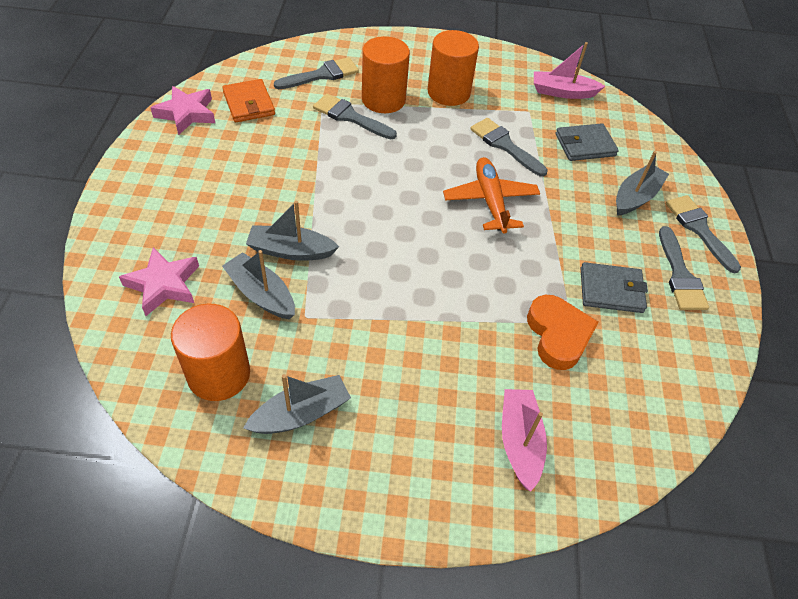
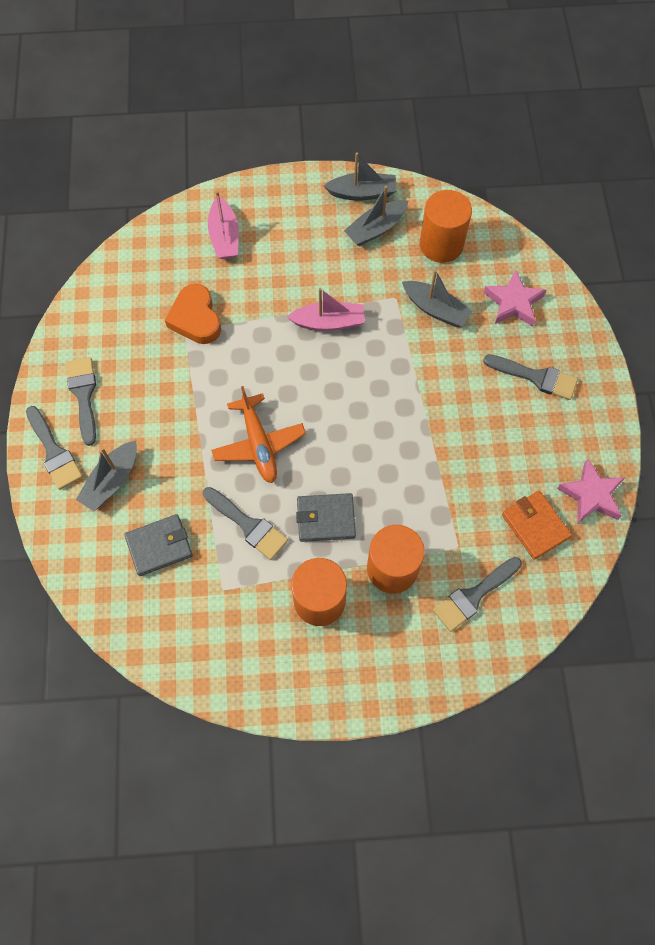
camera: 175 degrees right, 15 degrees up
grey boat [246,201,339,261] -> grey boat moved to [324,153,397,201]
grey brush [313,94,397,139] -> grey brush moved to [483,354,578,400]
pink boat [534,42,605,99] -> pink boat moved to [287,288,365,331]
grey wallet [580,262,648,313] -> grey wallet moved to [296,493,356,542]

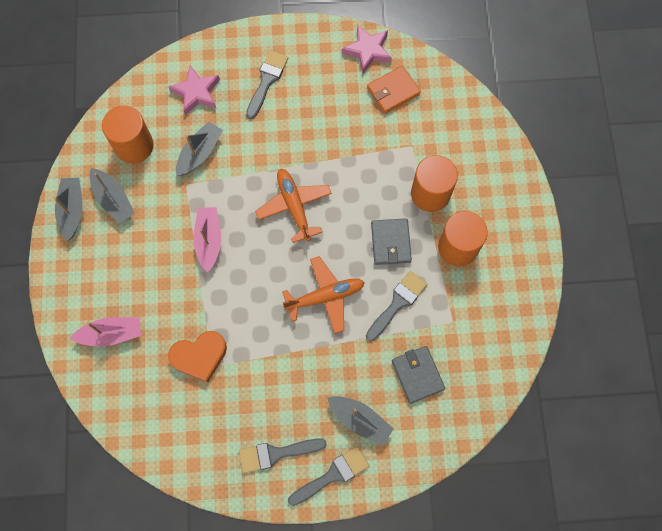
camera: 90 degrees left, 5 degrees up
grey brush [433,557,522,632] -> none
none -> orange plane [255,169,332,243]

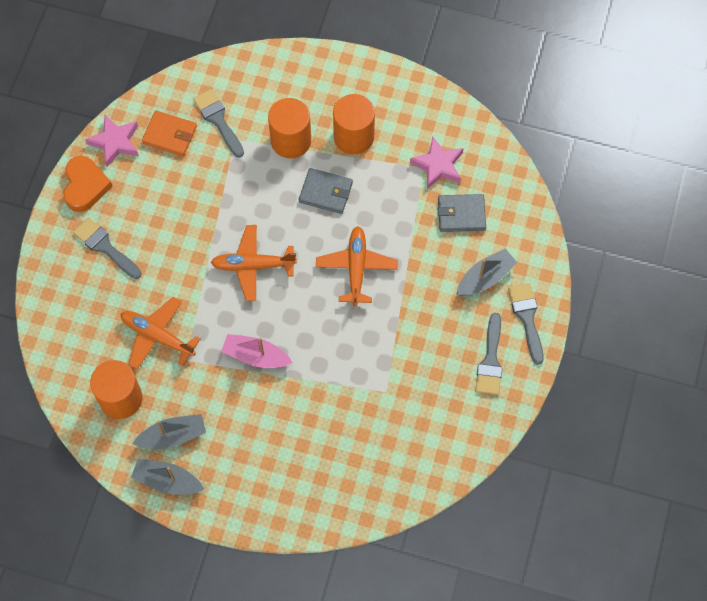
camera: 70 degrees left, 5 degrees down
pink boat [70,317,141,347] -> none
pink star [168,65,220,115] -> pink star moved to [410,136,464,189]
orange heart [168,331,227,382] -> orange heart moved to [63,156,113,212]
grey boat [176,121,223,176] -> orange plane [121,297,201,370]
grey brush [366,271,427,341] -> grey brush moved to [193,89,244,157]
orange wallet [367,66,421,114] -> orange wallet turned 60 degrees counterclockwise [142,110,197,156]

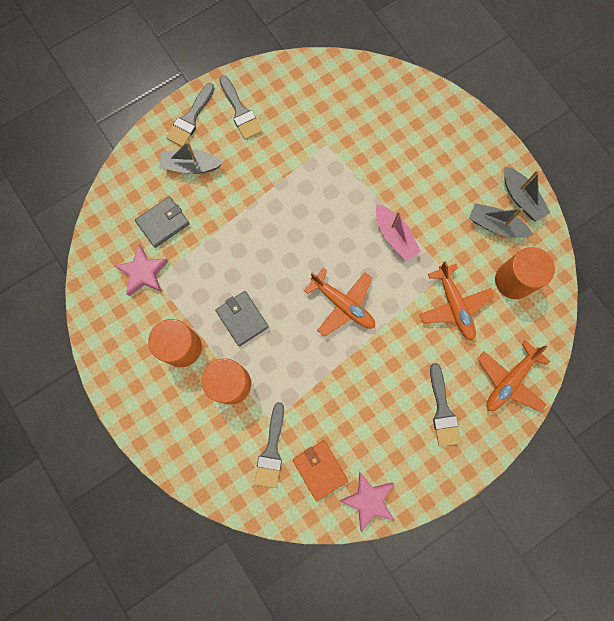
camera: 140 degrees left, 10 degrees up
orange heart [63,156,113,212] -> none
orange plane [316,226,398,306] -> orange plane moved to [478,340,550,412]
grey wallet [438,194,486,232] -> grey wallet turned 75 degrees counterclockwise [135,196,190,248]
grey brush [475,313,502,395] -> grey brush turned 105 degrees clockwise [219,75,262,140]

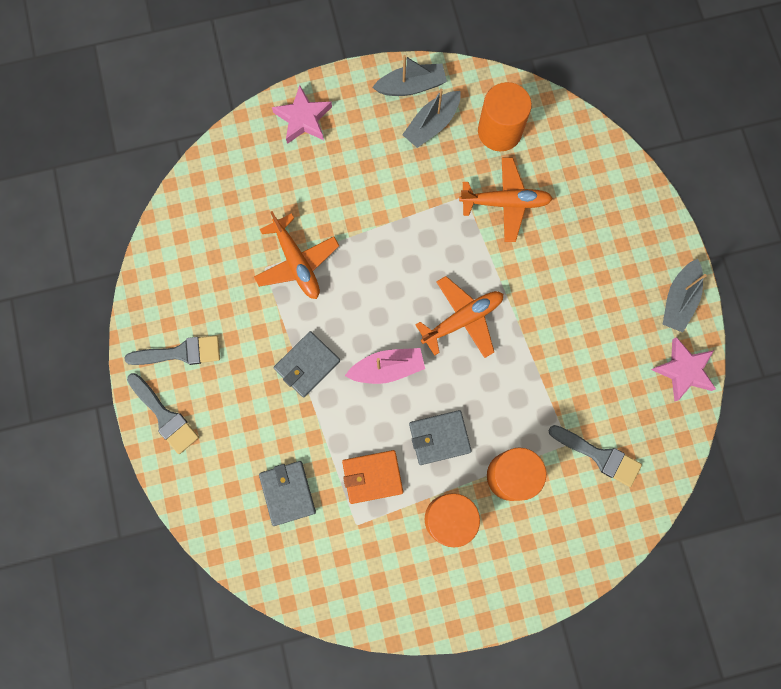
camera: 70 degrees left, 0 degrees up
pink star [114,244,169,296] -> pink star moved to [272,85,332,144]
grey boat [159,141,223,174] -> grey boat moved to [662,259,707,333]
orange wallet [293,440,348,501] -> orange wallet moved to [342,450,403,504]
pink boat [376,204,421,261] -> pink boat moved to [345,348,425,384]
grey brush [430,363,461,447] -> none
orange plane [478,340,550,412] -> orange plane moved to [254,211,339,299]
none -> grey wallet [274,331,340,398]

